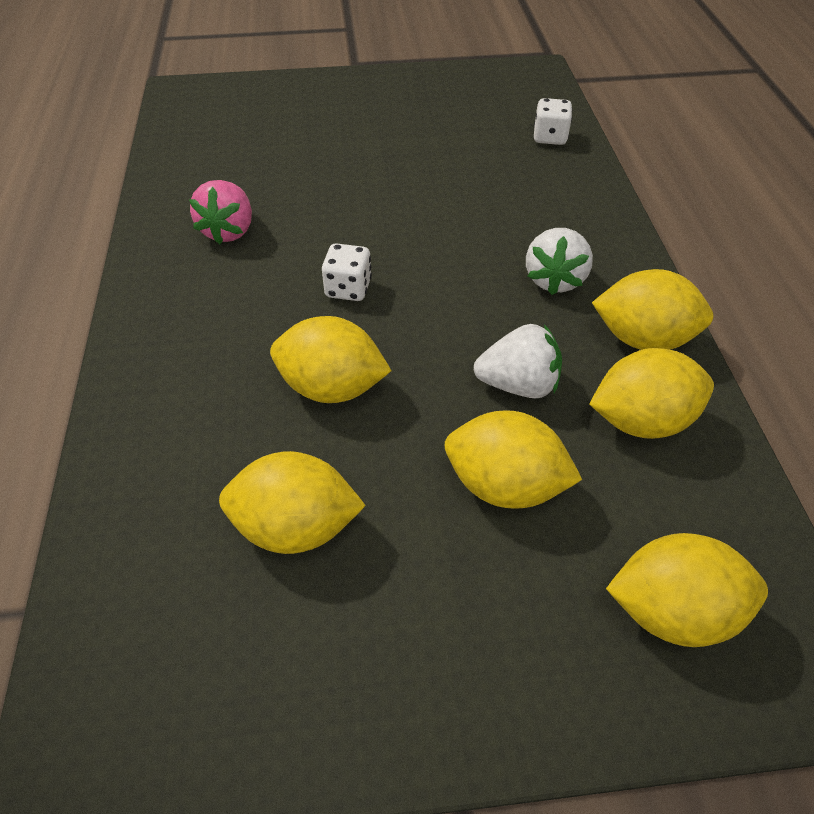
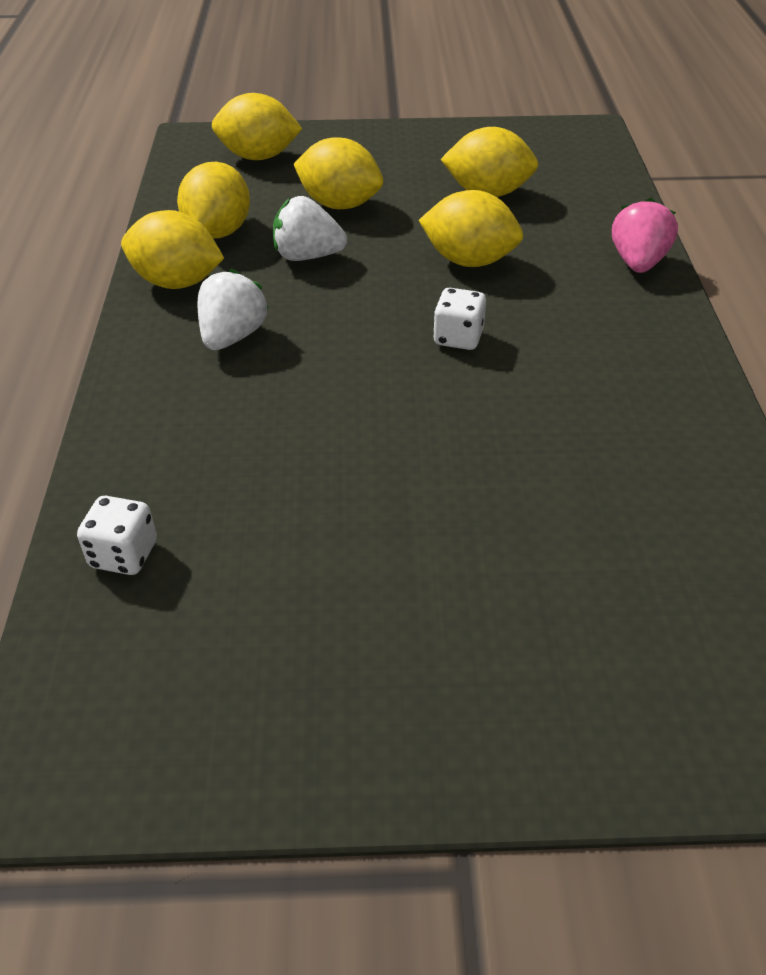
camera: 175 degrees left, 5 degrees down
pink strawberry [189,180,252,244] -> pink strawberry moved to [612,198,678,273]
yellow lemon [589,348,714,439] -> yellow lemon turned 75 degrees counterclockwise [177,162,250,239]

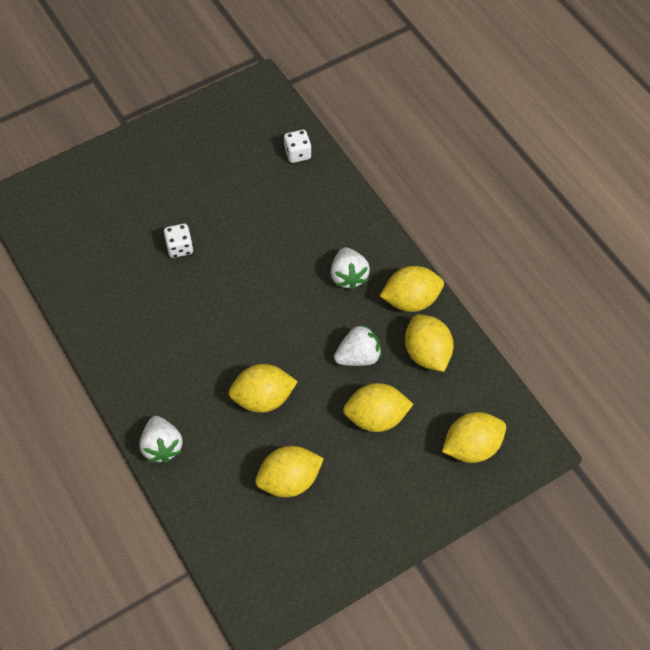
camera: 150 degrees right, 15 degrees up
white dice [433,288,486,350] -> white dice moved to [164,224,193,258]
pink strawberry [612,198,678,273] -> white strawberry [139,416,183,463]

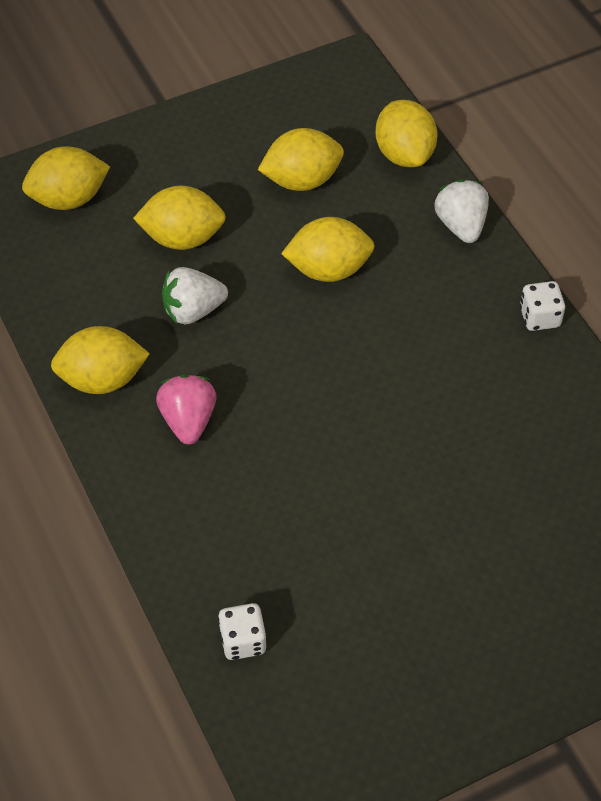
camera: 175 degrees left, 5 degrees down
white dice [164,224,193,258] -> white dice moved to [520,281,565,331]
white strawberry [331,247,370,290] -> pink strawberry [156,374,217,445]
yellow lemon [405,314,454,372] -> yellow lemon moved to [376,100,437,167]

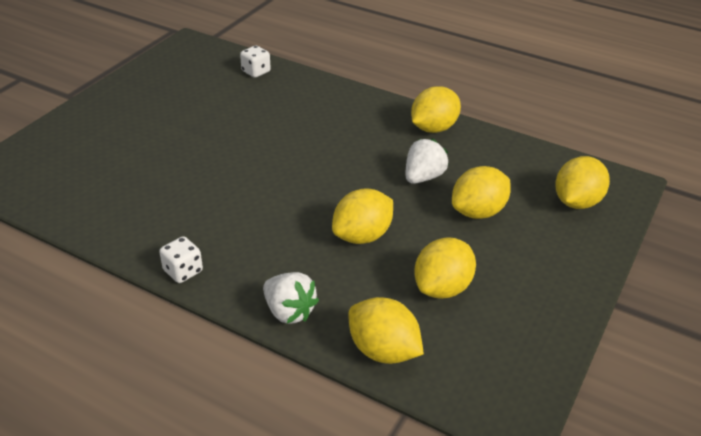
camera: 145 degrees right, 15 degrees down
pink strawberry [156,374,217,445] -> none

